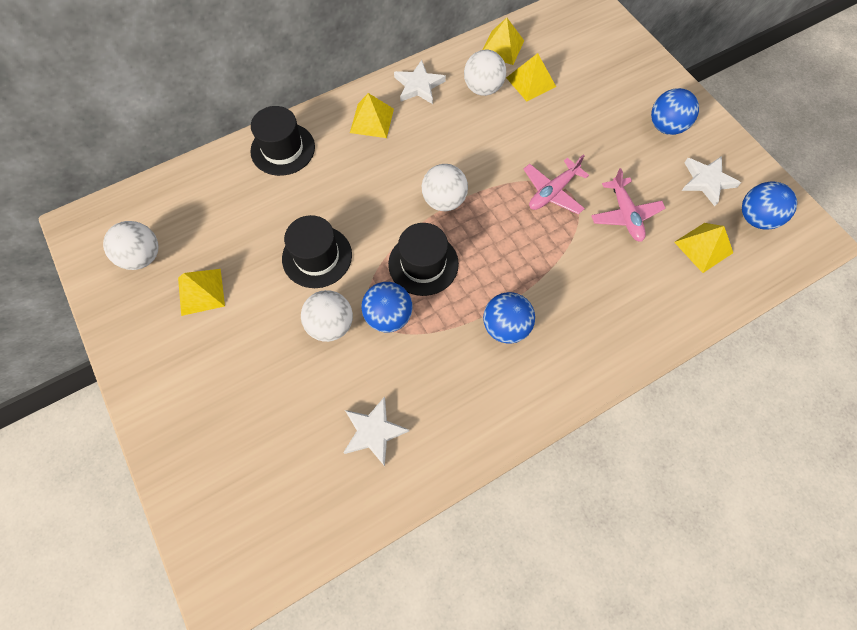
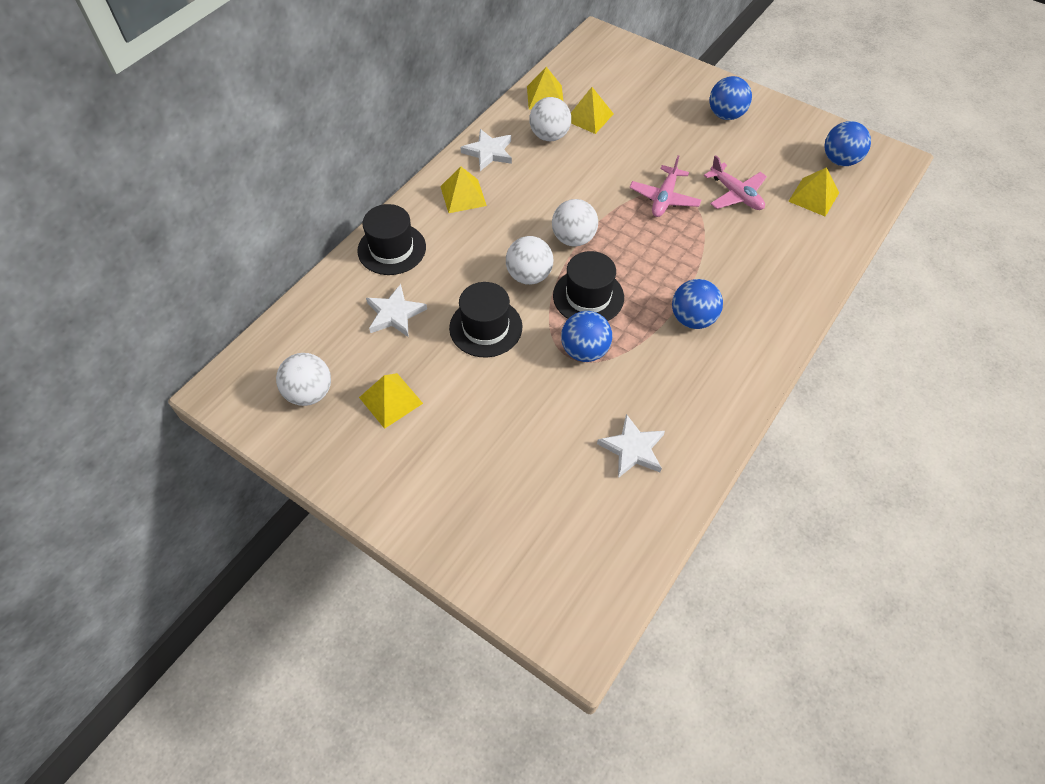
camera: 25 degrees left, 10 degrees down
white ball [301,290,353,342] -> white ball moved to [506,236,553,285]
white star [682,156,741,206] -> white star moved to [366,284,427,337]

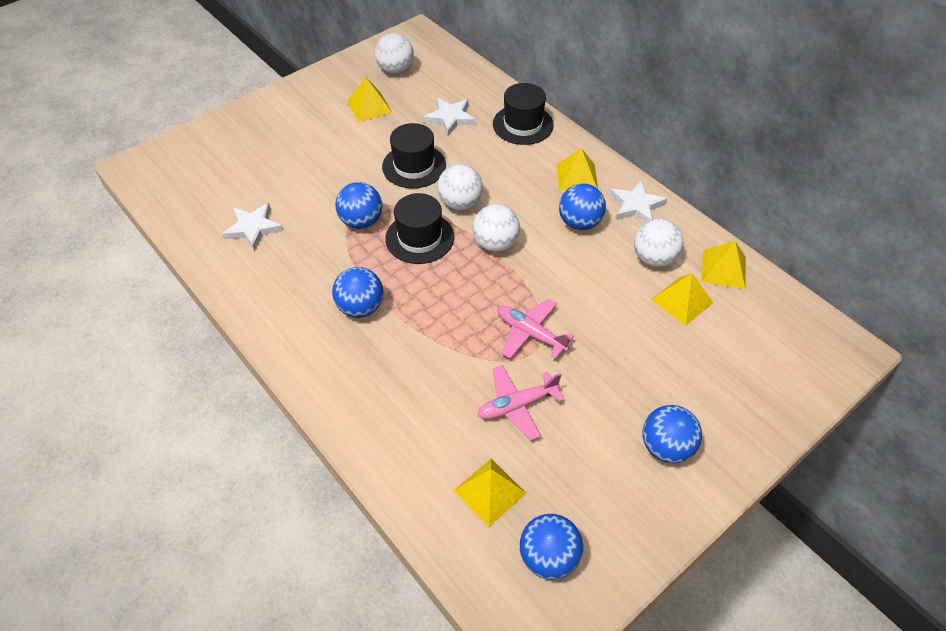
camera: 105 degrees right, 5 degrees down
none -> blue ball [559,183,606,230]

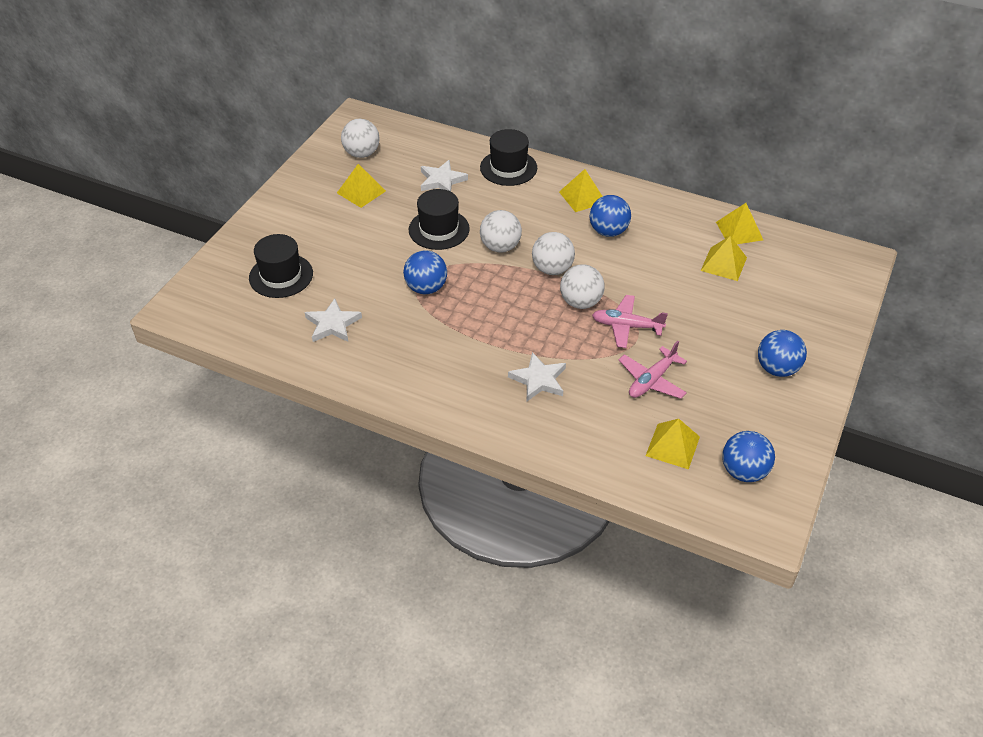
camera: 25 degrees left, 5 degrees down
blue ball [332,267,384,318] -> none
black hat [385,193,454,264] -> black hat moved to [249,234,313,298]
white star [609,180,667,222] -> white star moved to [508,352,566,401]
white ball [634,218,684,267] -> white ball moved to [560,264,605,309]

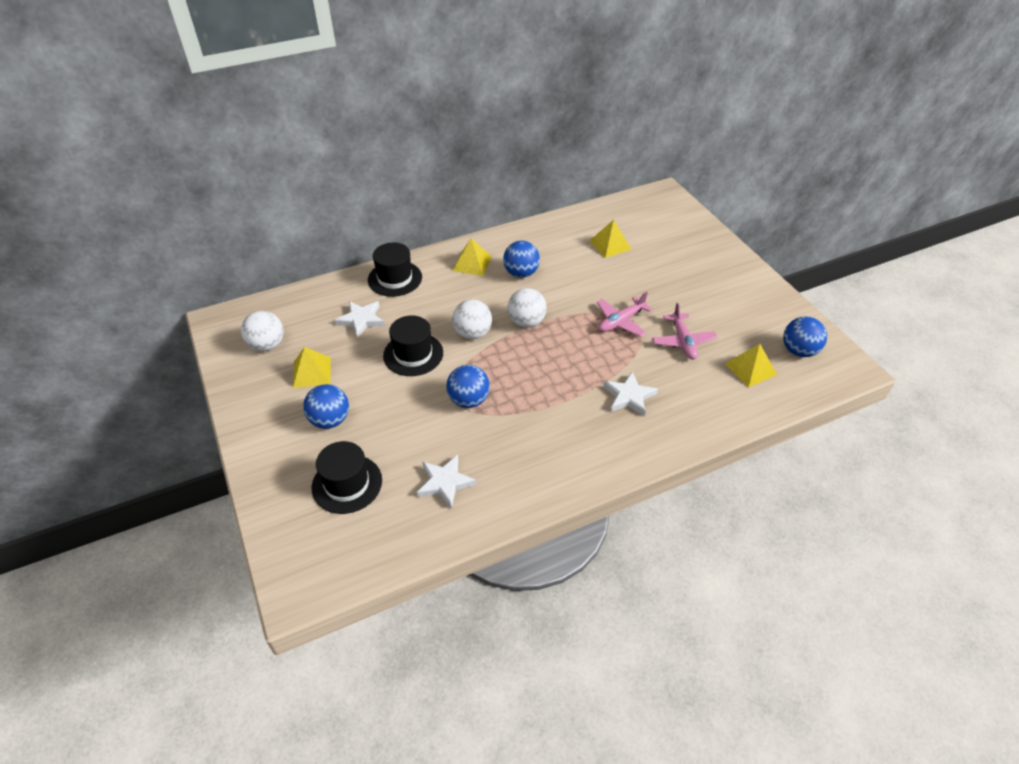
camera: 50 degrees left, 0 degrees up
white ball [560,264,605,309] -> none
yellow pyramid [716,203,763,244] -> none
blue ball [758,330,807,377] -> blue ball moved to [303,384,349,429]

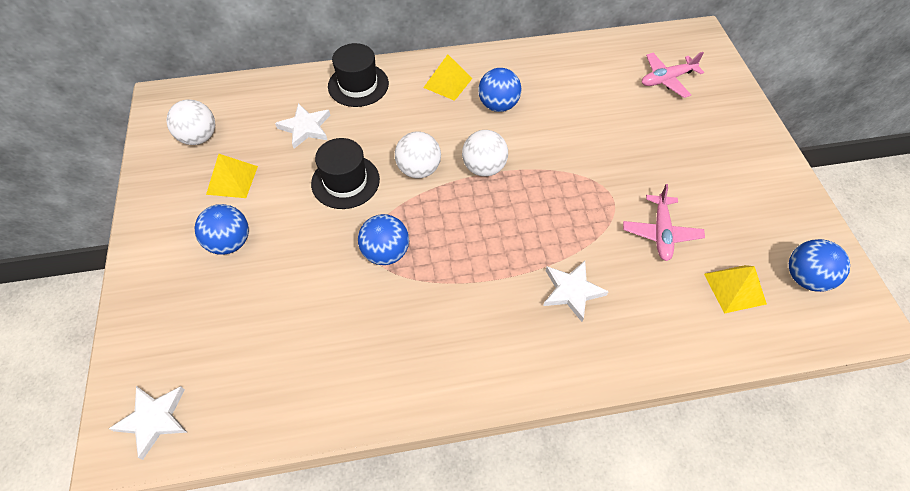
camera: 15 degrees right, 10 degrees up
black hat [312,441,382,514] -> none
white star [417,455,477,509] -> white star moved to [109,386,188,460]
yellow pyramid [590,220,632,258] -> none
pink plane [597,292,653,337] -> pink plane moved to [642,52,704,98]

